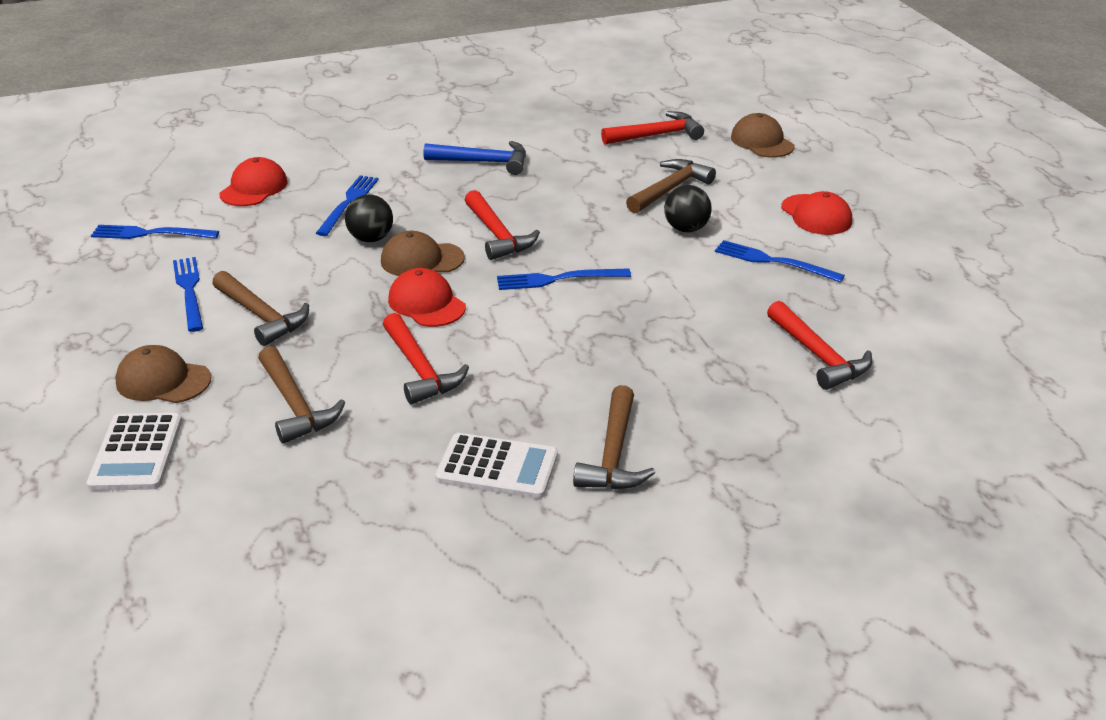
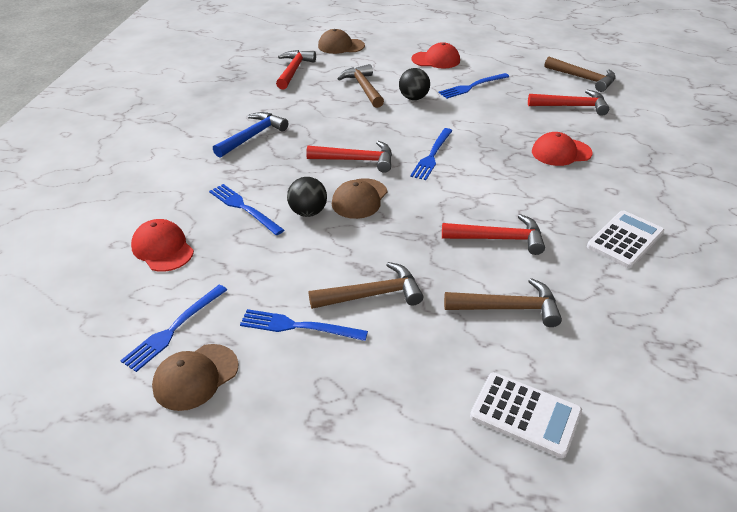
camera: 60 degrees left, 5 degrees up
brown cap [115,345,211,403] -> brown cap moved to [152,344,239,411]
red cap [388,268,466,327] -> red cap moved to [532,132,592,166]
brown hammer [573,385,655,490] -> brown hammer moved to [545,57,616,92]

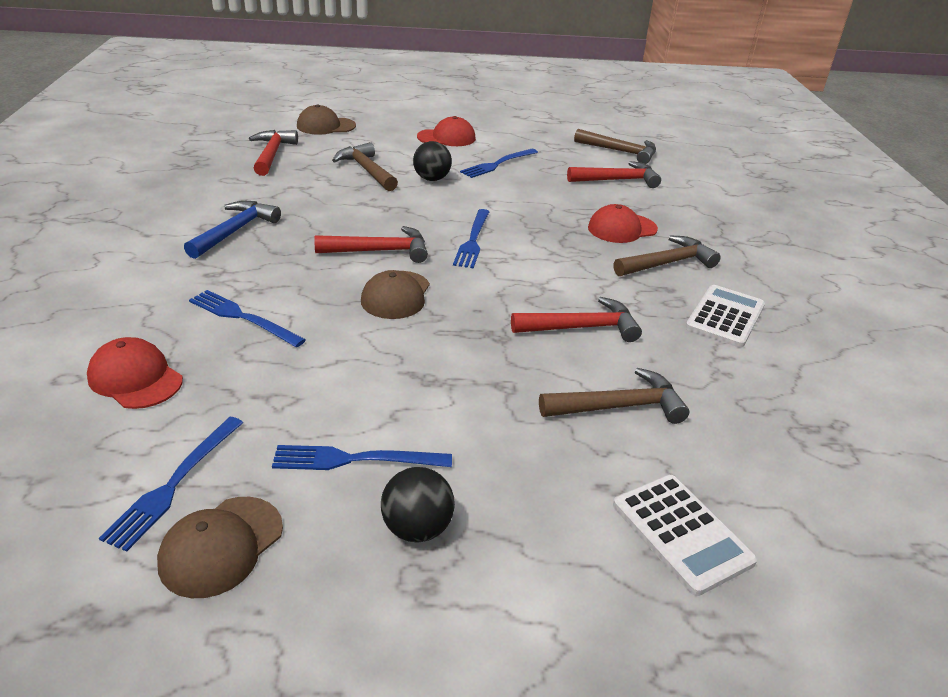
camera: 15 degrees left, 5 degrees down
black ball [287,177,327,217] -> black ball moved to [381,467,455,543]
brown hammer [309,262,423,309] -> brown hammer moved to [614,236,721,276]
white calculator [470,372,582,458] -> white calculator turned 45 degrees clockwise [613,475,757,596]

